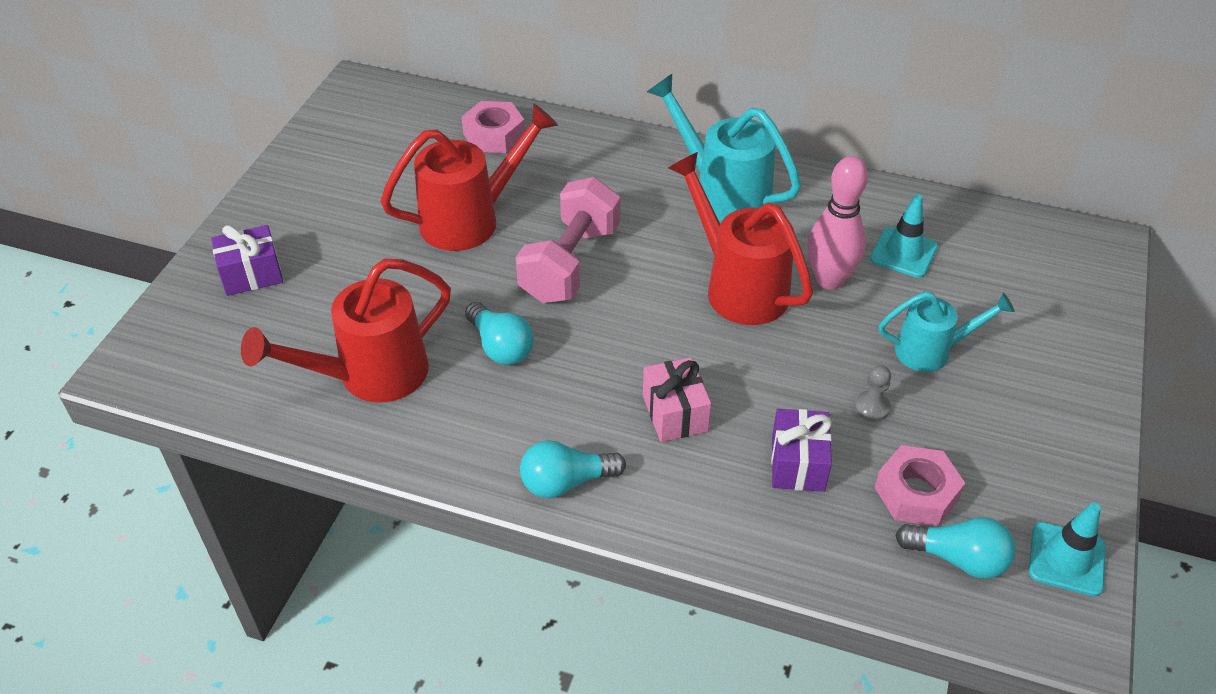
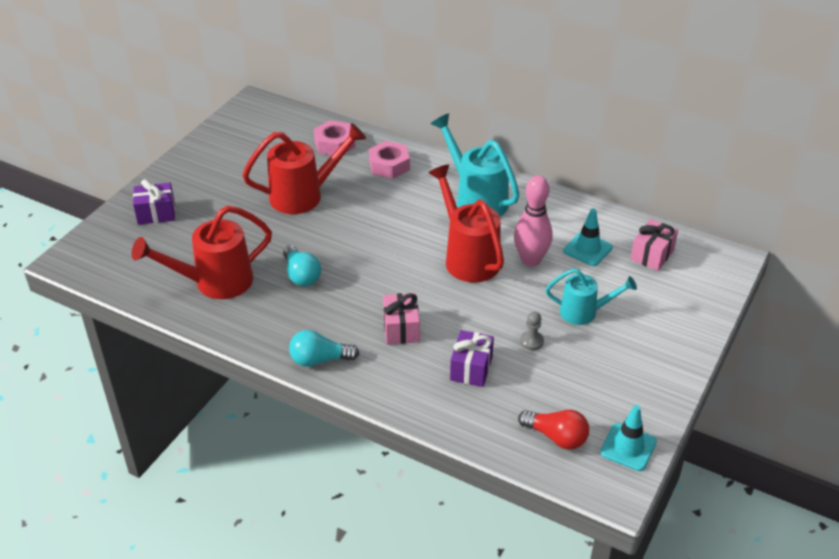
camera: 10 degrees right, 5 degrees down
pink dumbbell [515,177,621,303] -> none
pink nut [874,445,965,527] -> pink nut moved to [369,141,410,179]
turquoise light bulb [895,517,1016,579] -> red light bulb [518,410,589,450]
none -> pink gift [630,219,678,271]

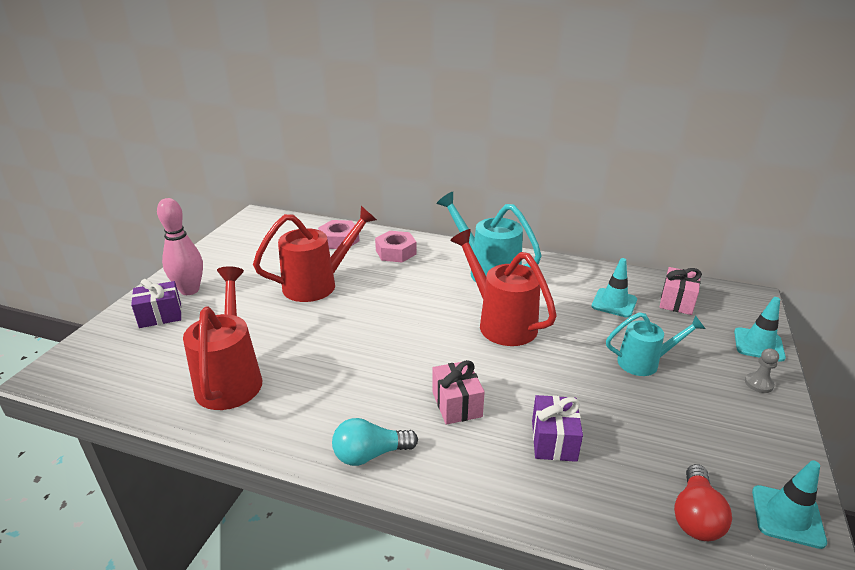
camera: 10 degrees left, 10 degrees down
red watering can [132,205,272,299] -> red watering can turned 120 degrees clockwise [183,267,262,410]
turquoise light bulb [283,245,321,286] -> none
pink bowling pin [514,176,553,267] -> pink bowling pin moved to [157,198,203,295]
red light bulb [518,410,589,450] -> red light bulb turned 90 degrees clockwise [674,464,732,541]
grey pawn [520,312,544,350] -> grey pawn moved to [745,348,779,393]
none -> turquoise traffic cone [734,297,786,362]

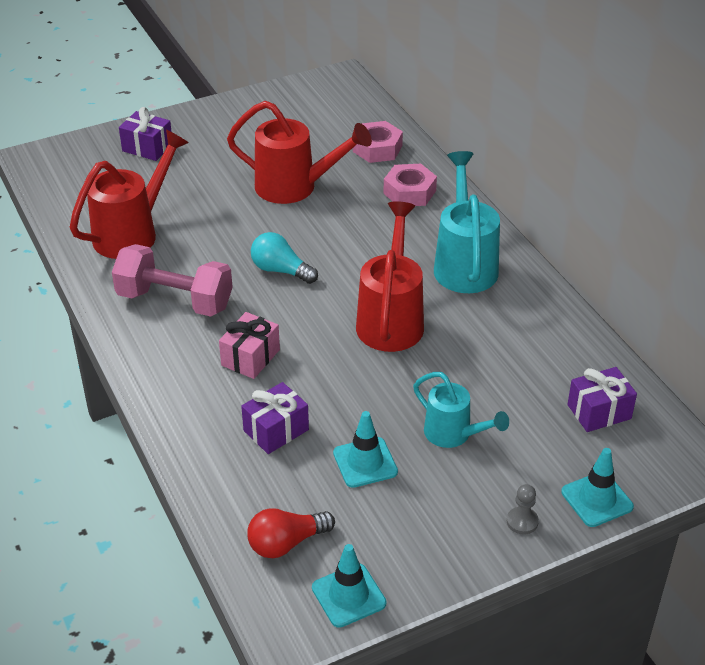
camera: 45 degrees right, 10 degrees up
pink bowling pin [157,198,203,295] -> none
turquoise light bulb [332,418,418,466] -> turquoise light bulb moved to [251,232,318,284]
turquoise traffic cone [591,258,637,318] -> turquoise traffic cone moved to [333,411,398,488]
pink gift [659,267,702,315] -> purple gift [568,367,637,432]
none -> pink dumbbell [112,244,233,317]

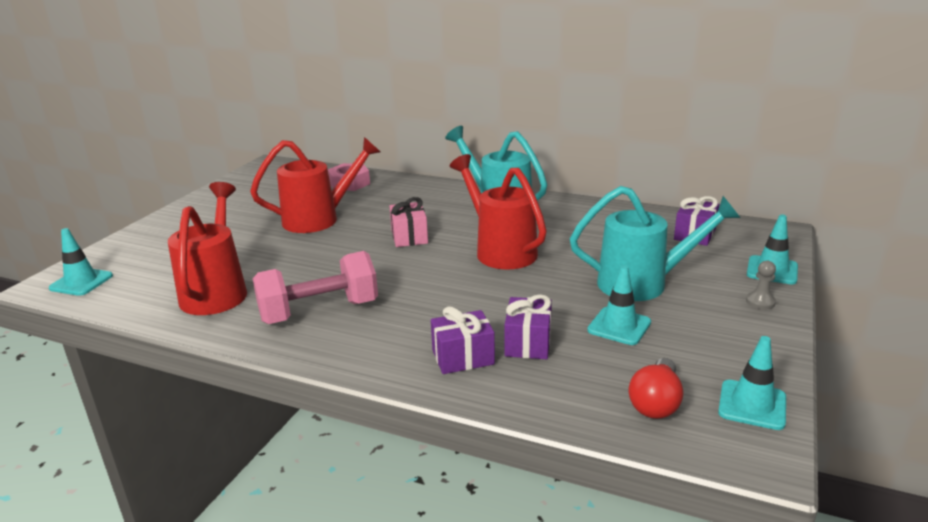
camera: 40 degrees left, 15 degrees down
purple gift [119,107,172,161] -> purple gift moved to [431,306,495,374]
pink gift [219,312,280,379] -> pink gift moved to [389,197,428,247]
turquoise light bulb [251,232,318,284] -> none
pink nut [383,164,437,206] -> none
turquoise watering can [413,372,509,448] -> turquoise watering can [570,186,740,301], size x1.61
none -> turquoise traffic cone [49,228,113,296]

